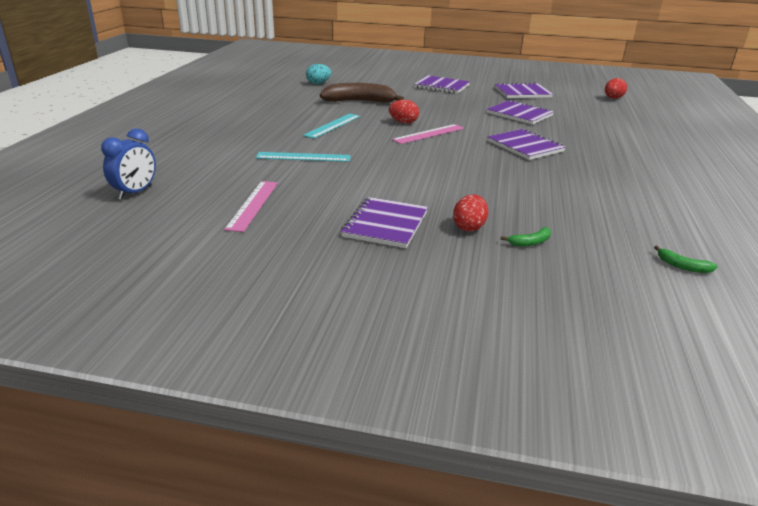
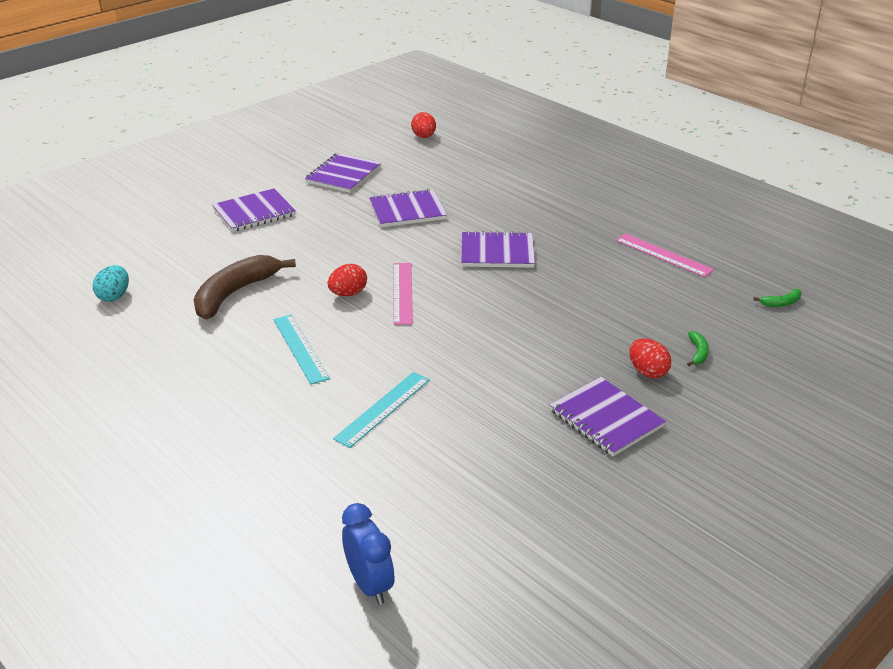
camera: 55 degrees left, 5 degrees up
pink ruler [224,181,278,232] -> pink ruler moved to [615,234,714,277]

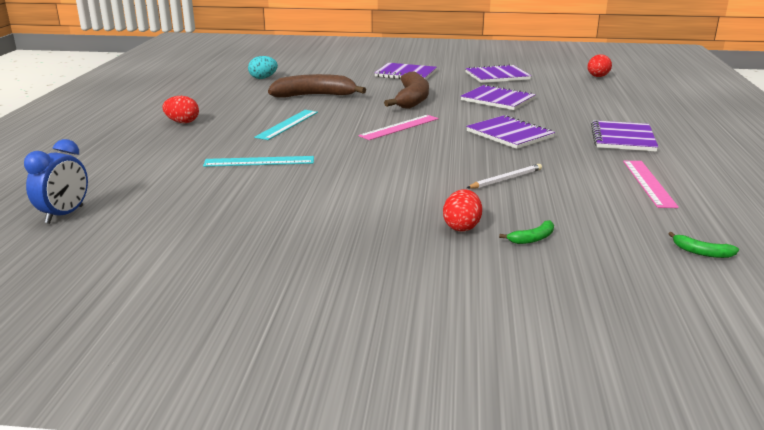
camera: 50 degrees right, 10 degrees down
red egg [328,264,367,296] -> red egg moved to [162,96,199,123]
purple notebook [549,377,666,456] -> purple notebook moved to [591,120,658,152]
none -> brown banana [384,71,429,109]
none -> white pencil [467,164,542,189]

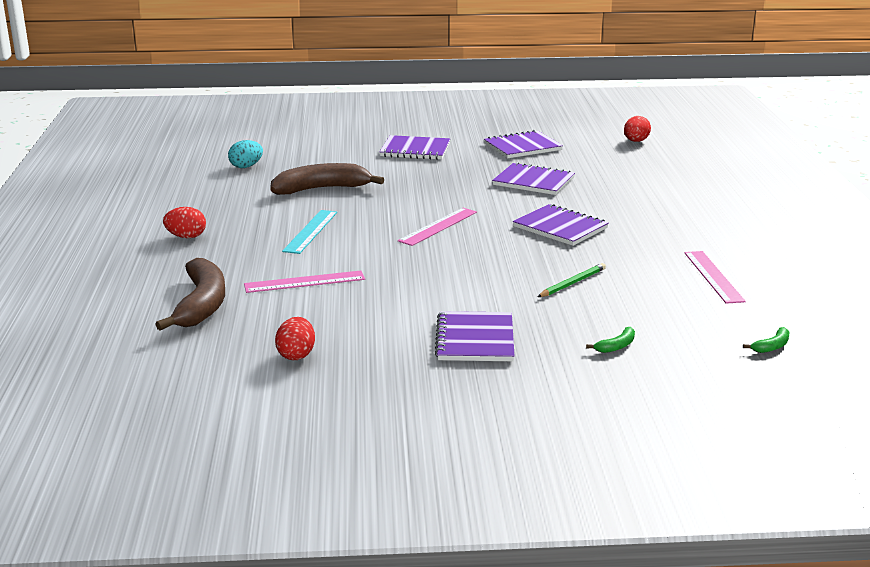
camera: 10 degrees left, 0 degrees up
blue clock [24,139,88,224] -> none
turquoise ruler [203,156,314,167] -> pink ruler [244,270,365,293]
brown banana [384,71,429,109] -> brown banana moved to [155,258,225,331]
red egg [443,189,482,232] -> red egg moved to [275,317,315,360]
white pencil [467,164,542,189] -> green pencil [537,263,606,297]
purple notebook [591,120,658,152] -> purple notebook moved to [435,311,514,361]
green banana [668,232,739,258] -> green banana turned 60 degrees counterclockwise [743,327,789,353]

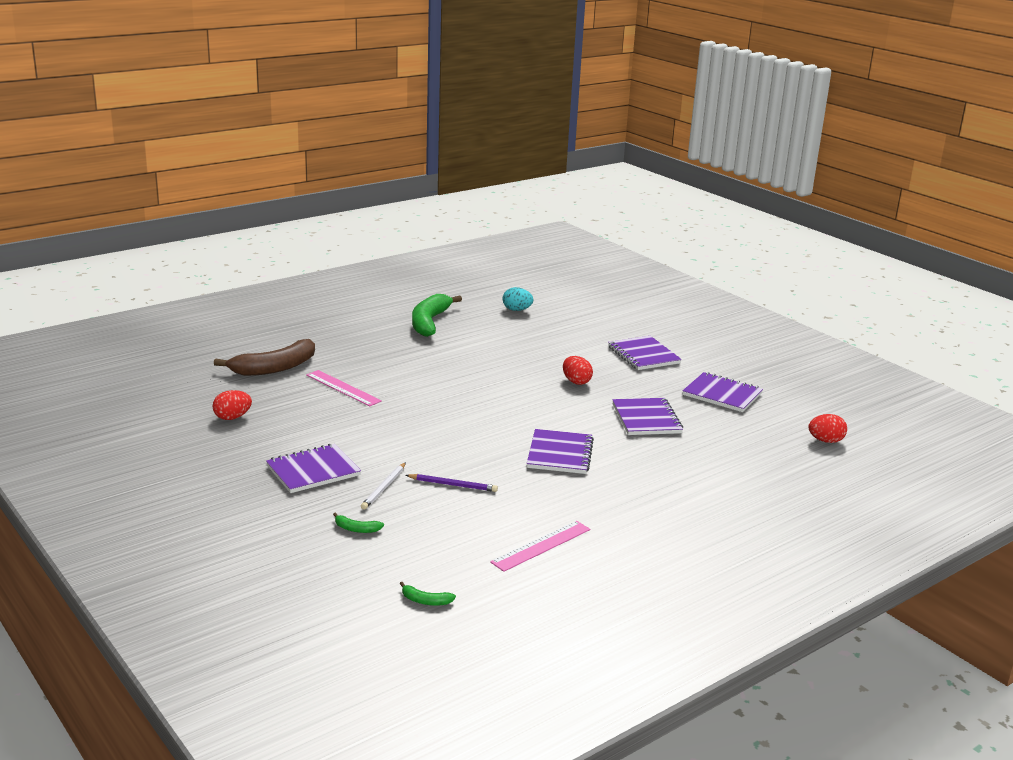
camera: 55 degrees right, 0 degrees up
red egg [163,207,206,238] -> red egg moved to [563,356,593,385]
brown banana [270,163,384,195] -> none
turquoise ruler [282,210,337,254] -> none
pink ruler [398,208,477,246] -> none
green pencil [537,263,606,297] -> purple pencil [405,474,498,492]
none -> white pencil [361,462,406,510]
none -> green banana [412,294,462,337]

